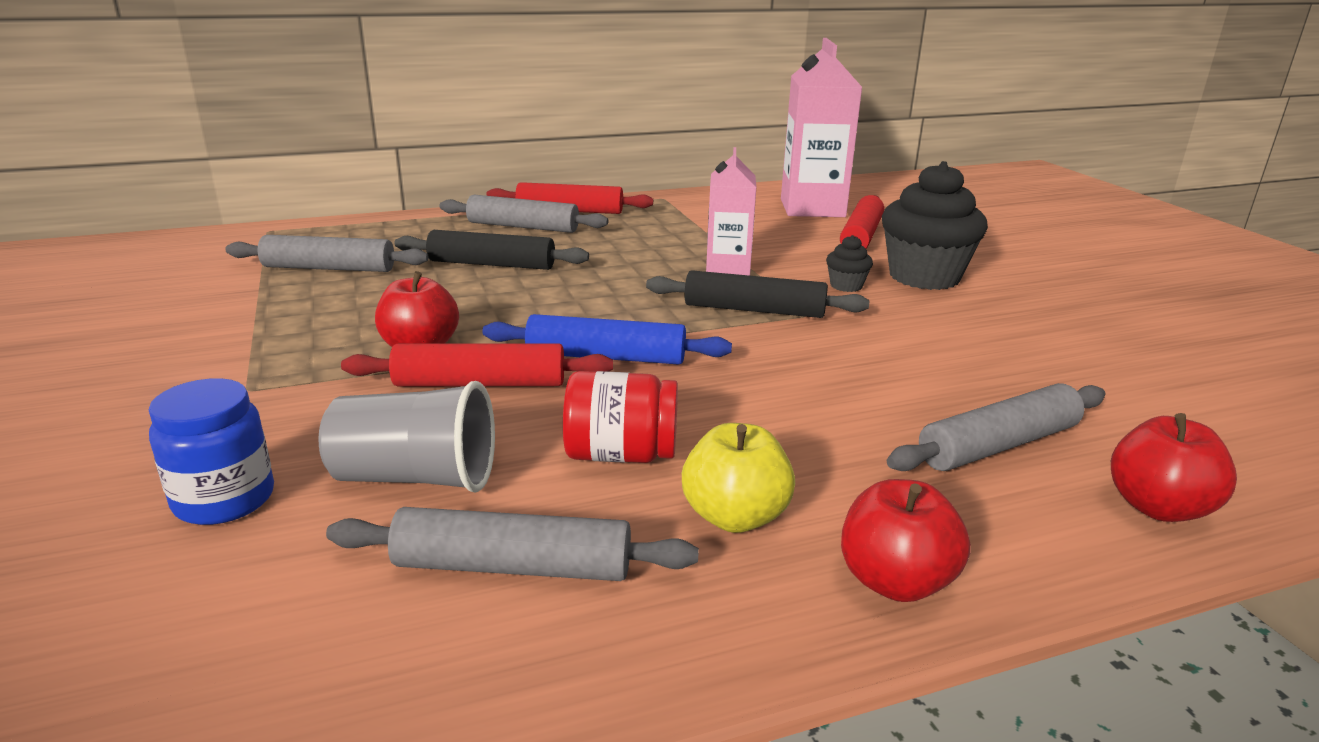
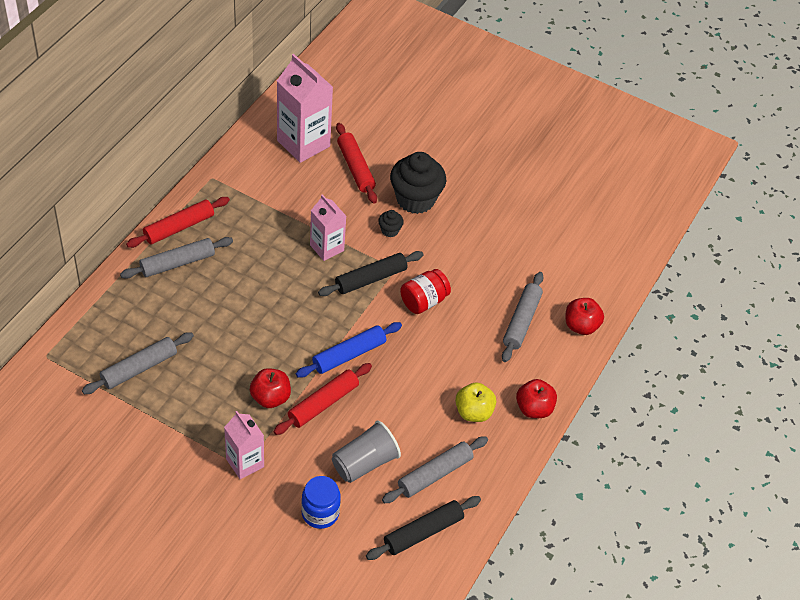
camera: 45 degrees left, 25 degrees up
black rolling pin [395,230,589,270] -> black rolling pin moved to [366,496,481,560]
red jar [563,371,678,463] -> red jar moved to [400,269,451,314]
none -> pink carton [224,411,264,479]

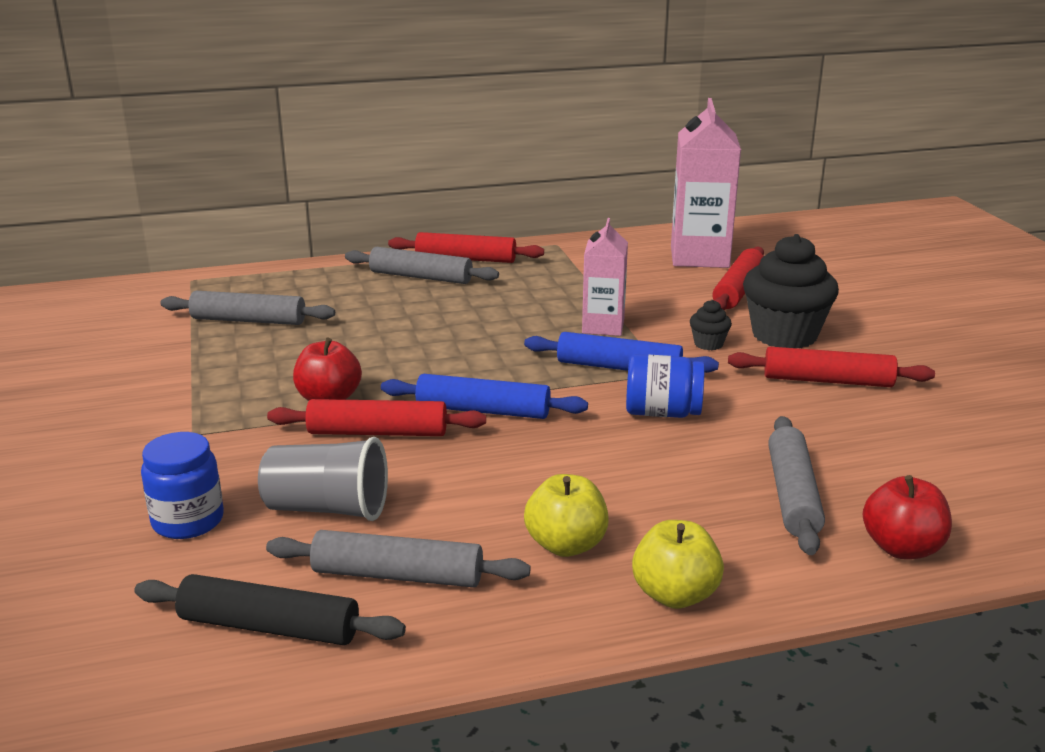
camera: 50 degrees right, 25 degrees down
pink carton [224,411,264,479] -> none
black rolling pin [318,251,423,296] -> blue rolling pin [524,332,719,373]
red jar [400,269,451,314] -> blue jar [626,354,705,418]
grey rolling pin [502,272,544,362] -> grey rolling pin turned 60 degrees counterclockwise [768,416,825,555]
red apple [516,379,557,418] -> yellow apple [632,520,724,609]
none -> red rolling pin [728,347,935,387]

